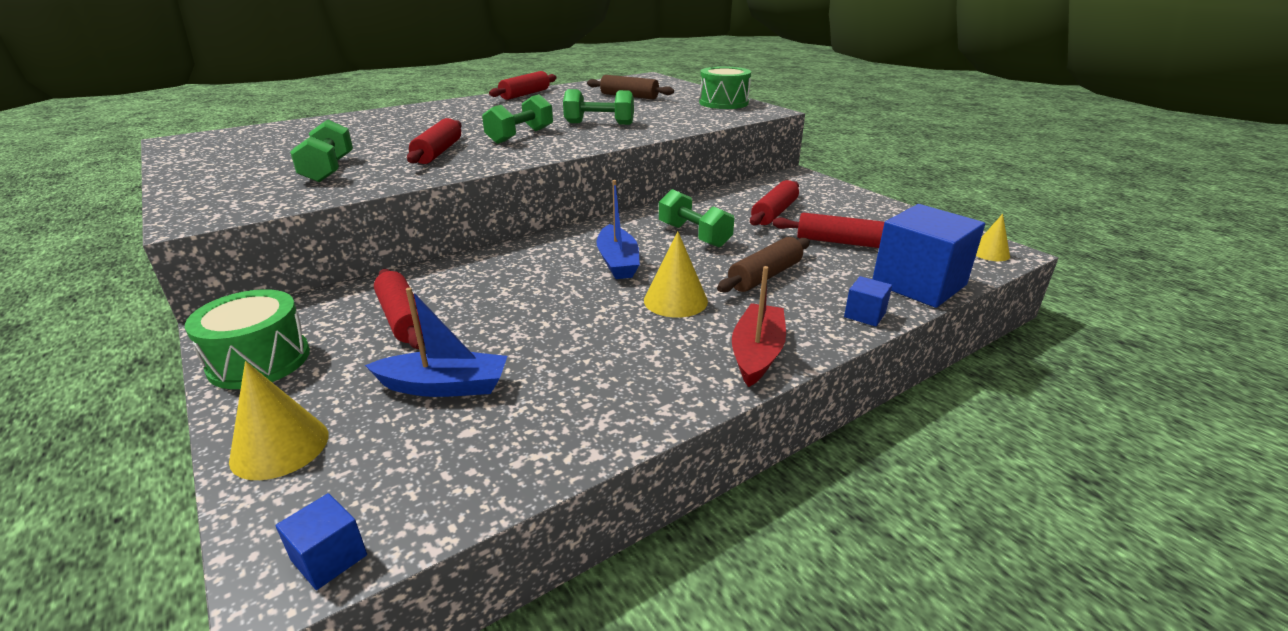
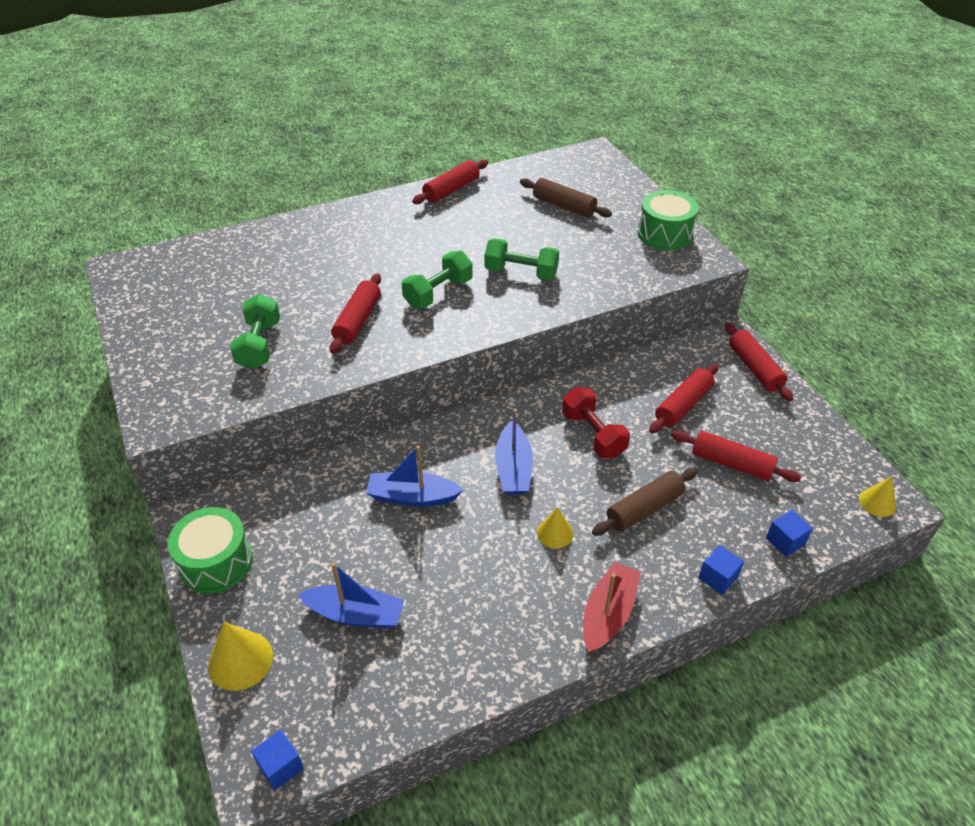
camera: 10 degrees right, 15 degrees up
red rolling pin [374,269,425,349] -> red rolling pin moved to [725,322,793,401]
yellow cone [644,231,708,318] -> yellow cone [537,507,573,549], size x0.64
green dumbbell [659,189,734,248] -> red dumbbell [562,387,630,458]
blue cube [873,204,985,308] -> blue cube [766,510,813,557], size x0.44
none -> blue boat [366,445,463,507]

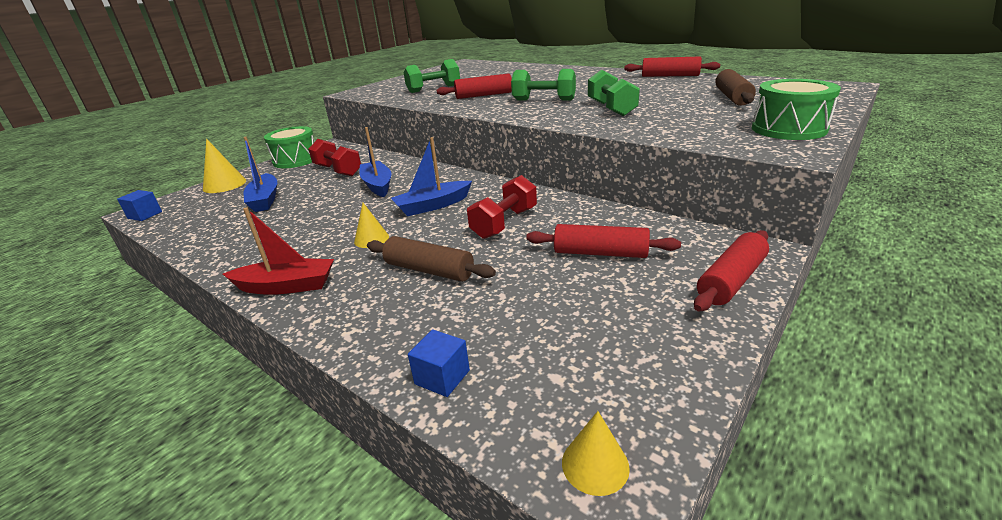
camera: 65 degrees right, 15 degrees down
red rolling pin [671,430,801,482] -> none
blue cube [698,545,744,595] -> none
none -> red dumbbell [308,139,361,176]

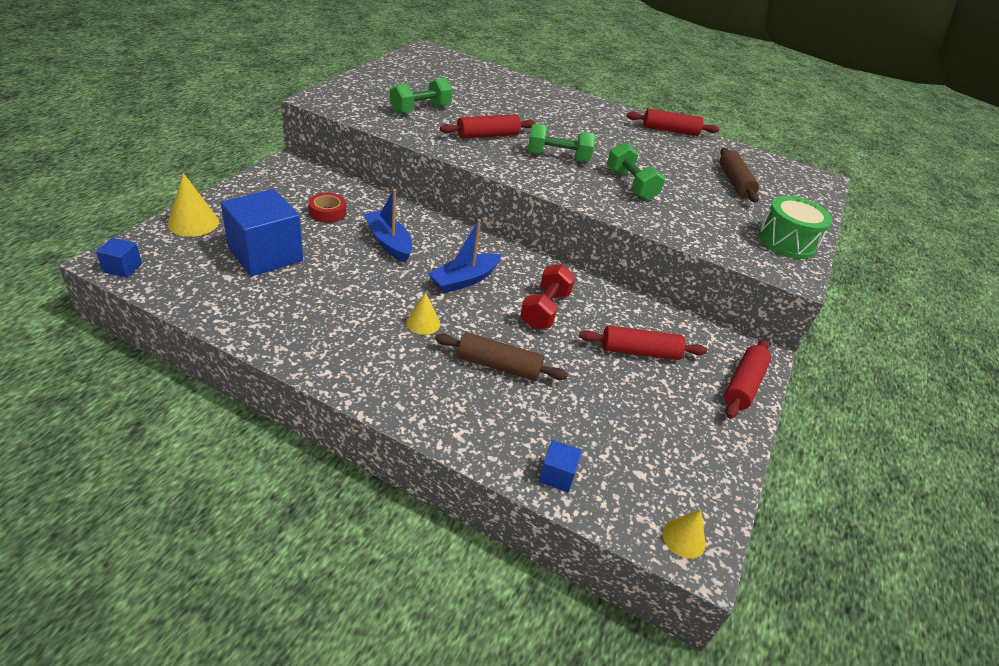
camera: 20 degrees left, 10 degrees up
red boat [223,207,334,295] -> none
blue boat [244,137,277,212] -> blue cube [221,189,303,276]
green drum [264,126,315,168] -> none
red dumbbell [308,139,361,176] -> red tape [308,193,346,223]

